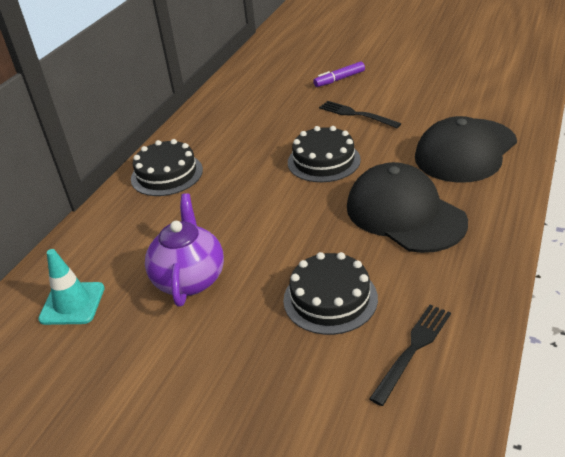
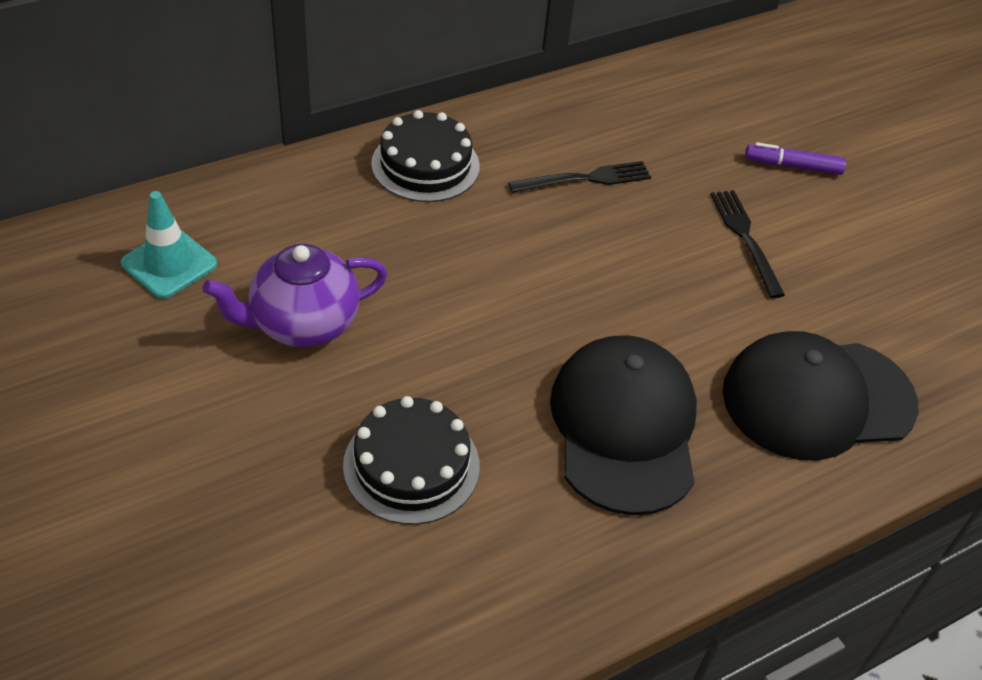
camera: 30 degrees right, 10 degrees up
purple teapot [145,193,224,306] -> purple teapot turned 150 degrees counterclockwise [202,244,387,347]
black cake [288,126,361,182] -> none
black fork [369,304,451,406] -> black fork moved to [508,161,651,193]

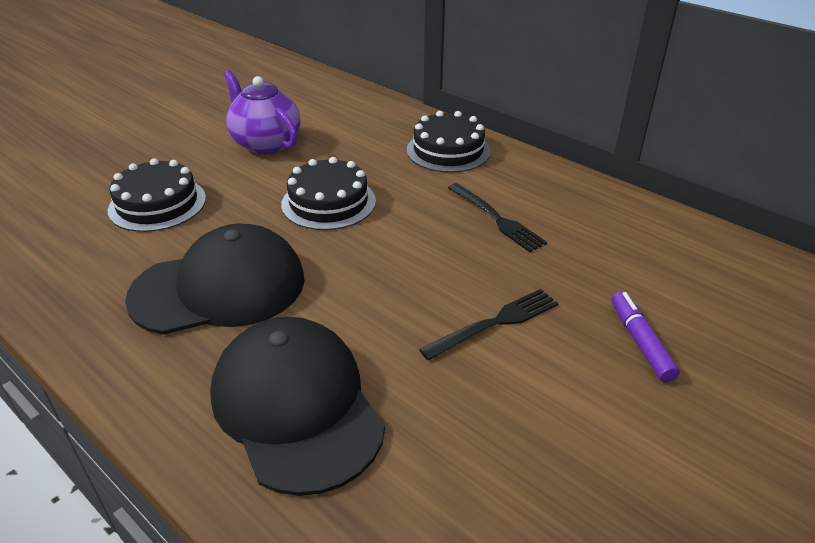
camera: 75 degrees right, 10 degrees down
turquoise traffic cone [121,191,217,299] -> none
none -> black cake [281,157,376,230]

